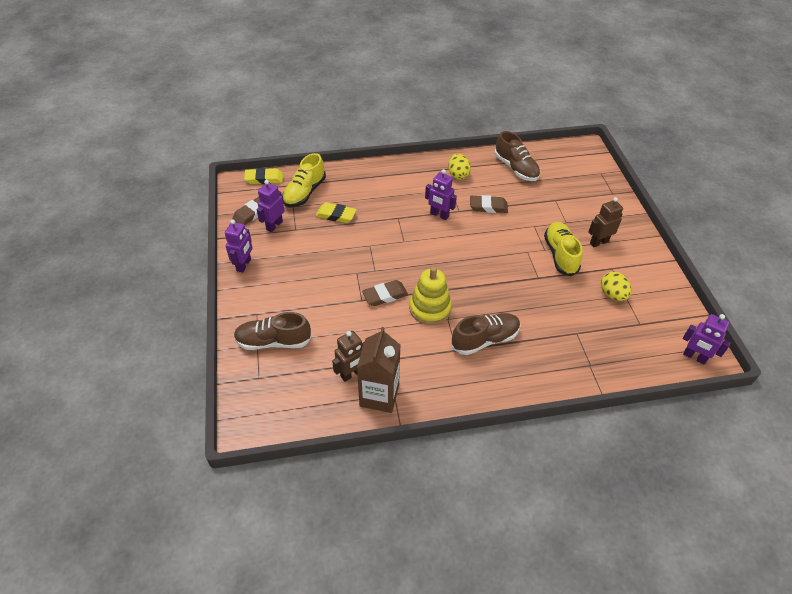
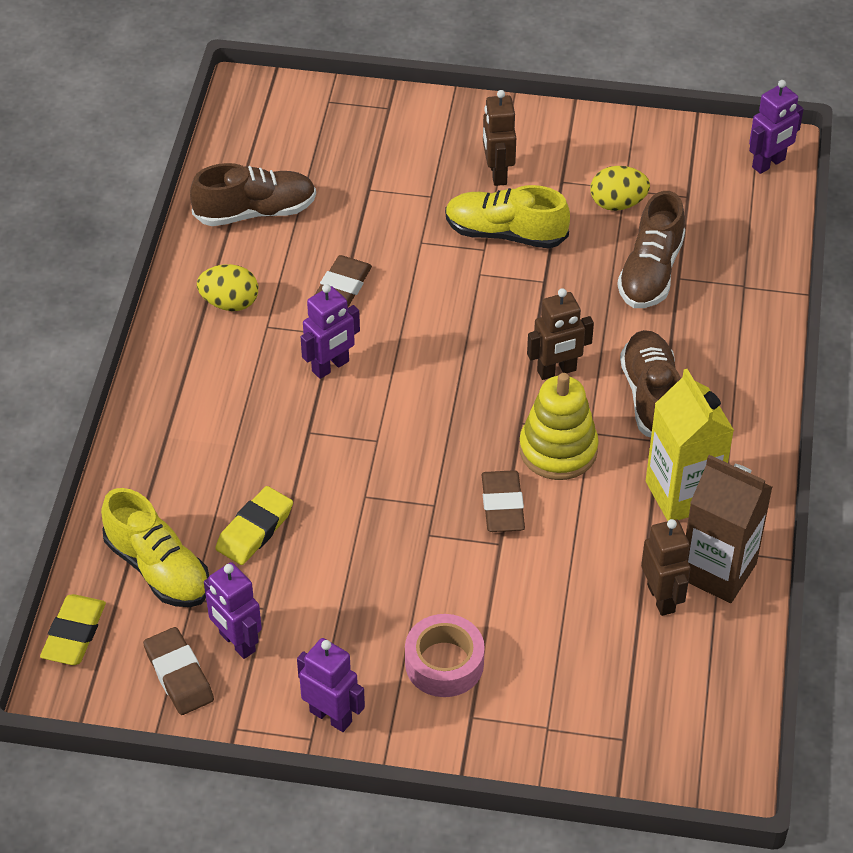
camera: 70 degrees left, 0 degrees up
brown shoe [234,312,312,350] -> brown shoe moved to [617,191,685,308]
none -> pink tape [405,614,485,697]
none -> brown robot [527,288,594,380]
none -> yellow carton [646,369,734,521]

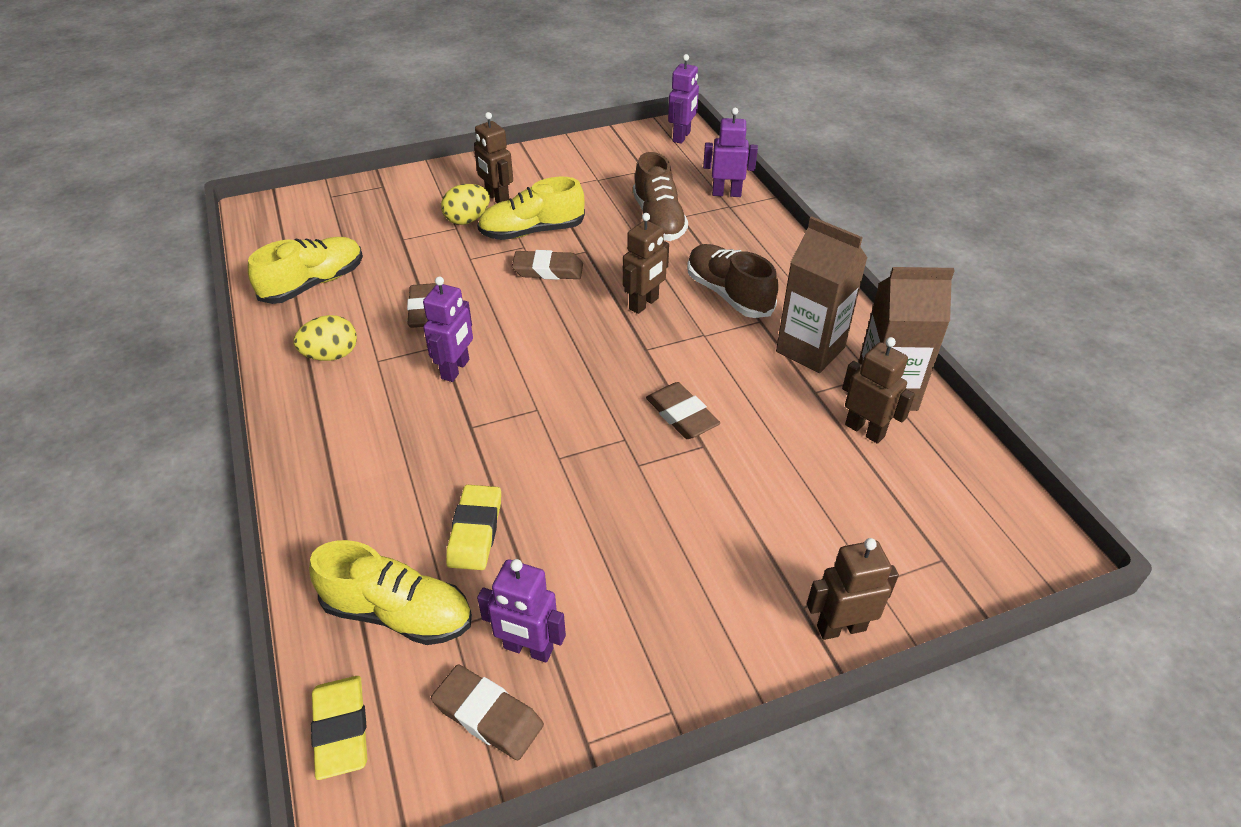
camera: 30 degrees left, 5 degrees down
brown shoe [190,163,316,226] -> yellow shoe [248,237,363,304]
purple robot [297,638,365,732] -> purple robot moved to [703,108,758,197]
pink tape [405,614,485,697] -> none
yellow stacking toy [519,373,599,480] -> none
yellow egg [590,166,650,211] -> yellow egg moved to [441,184,490,225]
yellow carton [646,369,734,521] -> brown carton [776,216,868,373]
none -> brown eraser [512,250,583,280]
none -> brown robot [807,538,899,640]

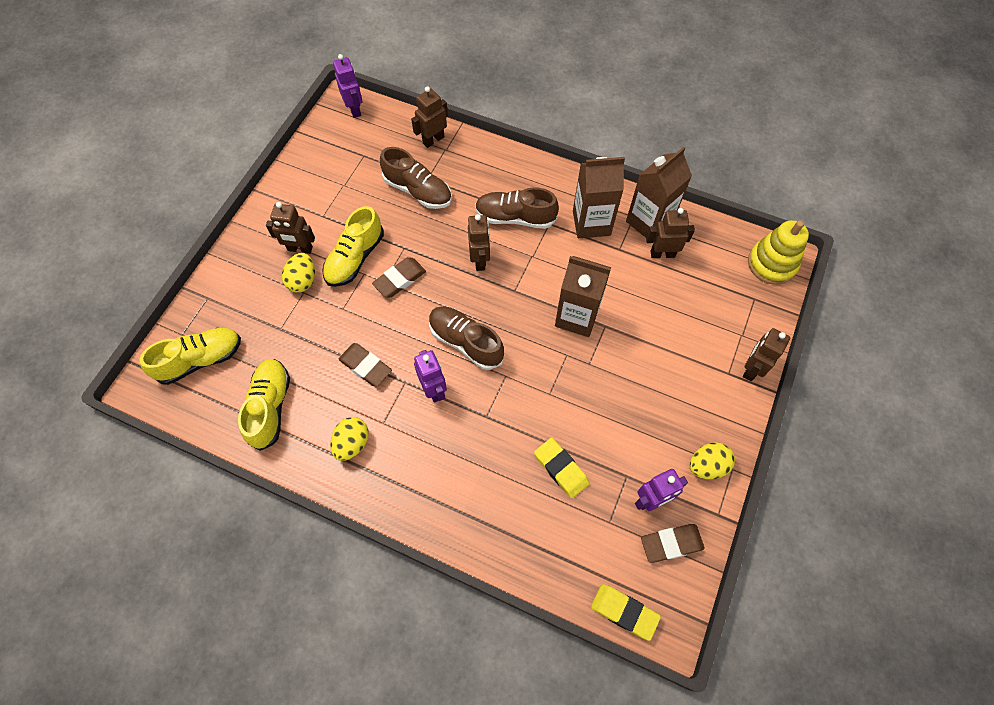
camera: 45 degrees left, 20 degrees up
yellow shoe [309,540,472,645] -> yellow shoe moved to [139,328,241,385]
brown eraser [646,382,720,439] -> brown carton [555,256,611,337]
purple robot [703,108,758,197] -> brown robot [411,86,448,148]
none -> brown shoe [429,306,504,370]
none -> yellow egg [689,442,735,479]
none -> yellow stacking toy [748,220,809,285]

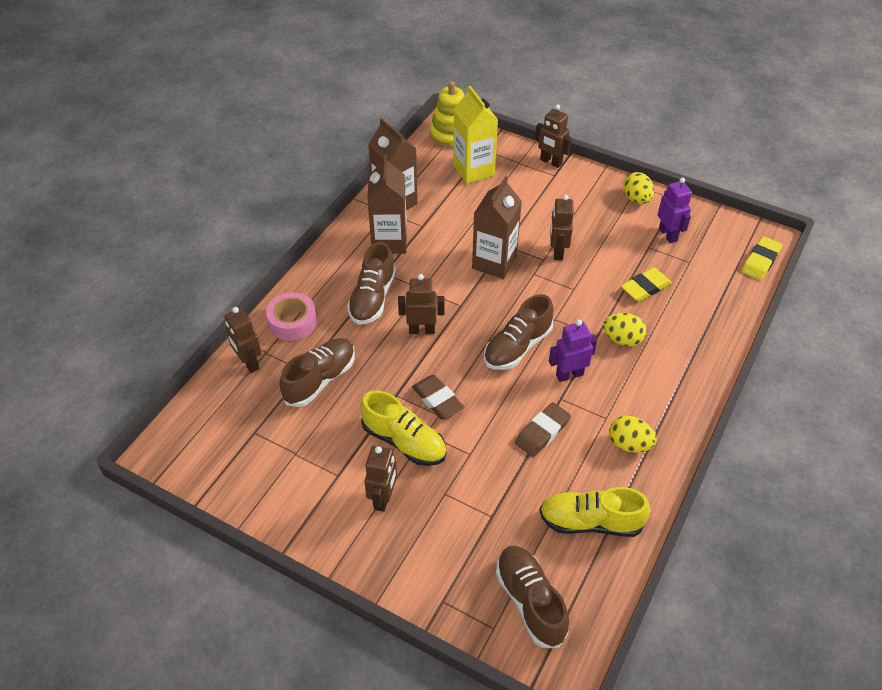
camera: 85 degrees left, 15 degrees down
yellow shoe [139,328,241,385] -> brown shoe [496,546,569,648]
yellow egg [282,253,315,293] -> yellow egg moved to [603,313,647,346]
purple robot [333,54,363,118] -> none
brown eraser [641,524,705,563] -> none
brown robot [646,208,695,258] -> brown robot moved to [550,195,574,260]
none -> pink tape [266,292,317,341]
none -> yellow carton [453,86,498,184]

